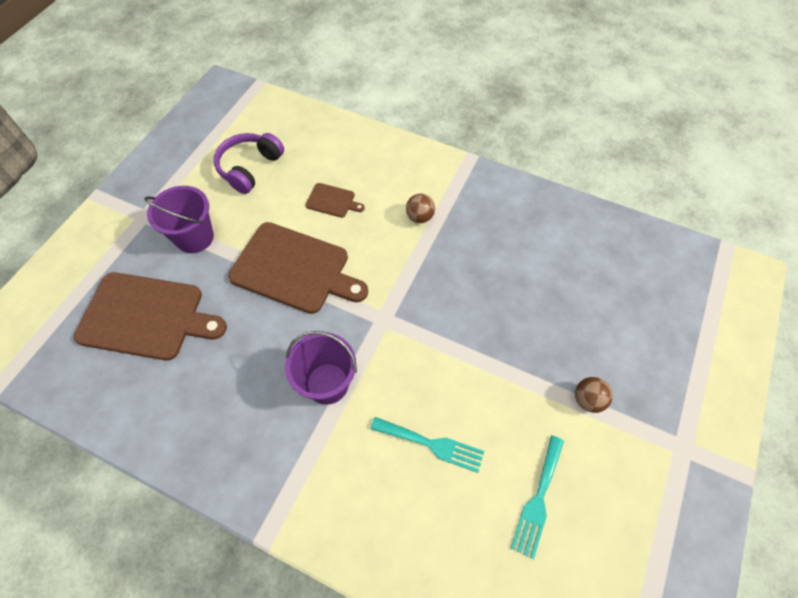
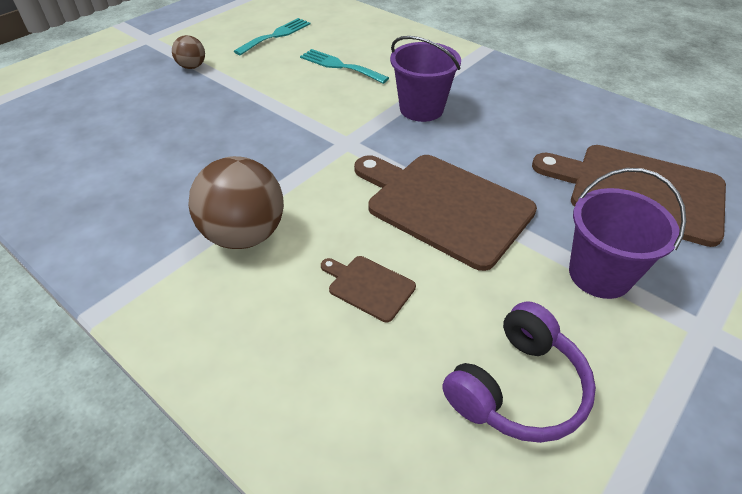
camera: 165 degrees left, 15 degrees down
brown ball [406,194,435,223] -> brown ball [188,156,284,249], size x1.95

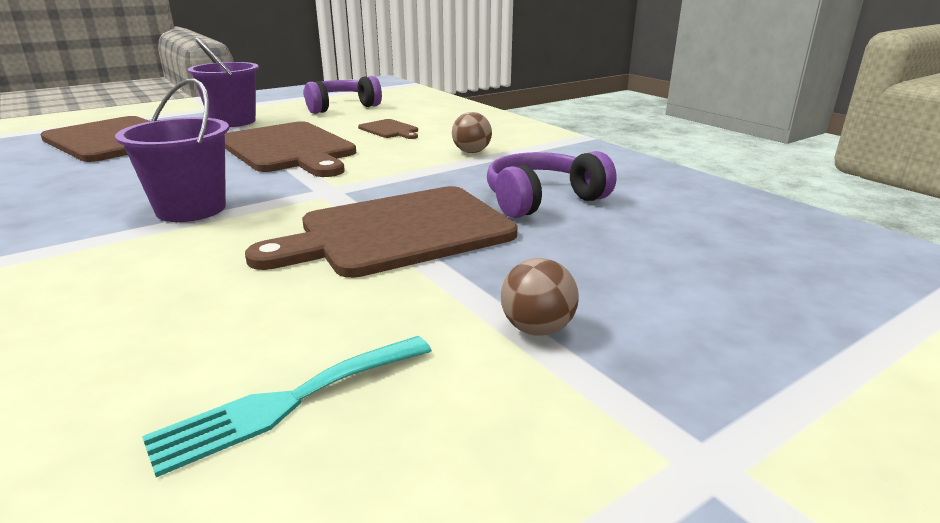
camera: 165 degrees left, 20 degrees down
brown ball [188,156,284,249] -> brown ball [452,112,492,153], size x0.51
turquoise fork [300,49,389,84] -> none
none -> brown cutting board [245,186,518,278]
none -> purple headphones [487,151,617,218]

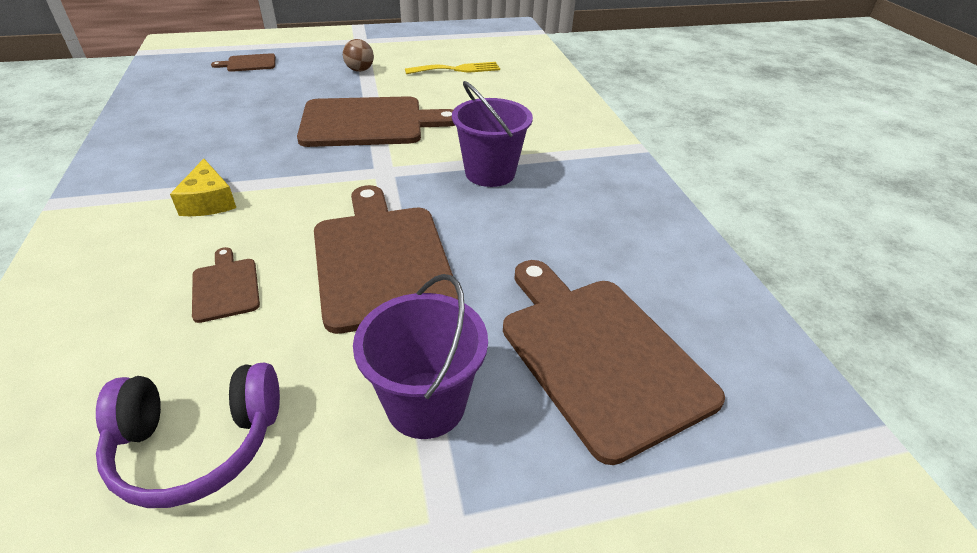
camera: 160 degrees left, 15 degrees up
turquoise fork [142,336,432,477] -> yellow fork [405,62,500,74]
brown ball [452,112,492,153] -> yellow cheese [170,159,236,216]
purple headphones [487,151,617,218] -> none
none -> brown cutting board [211,53,275,72]

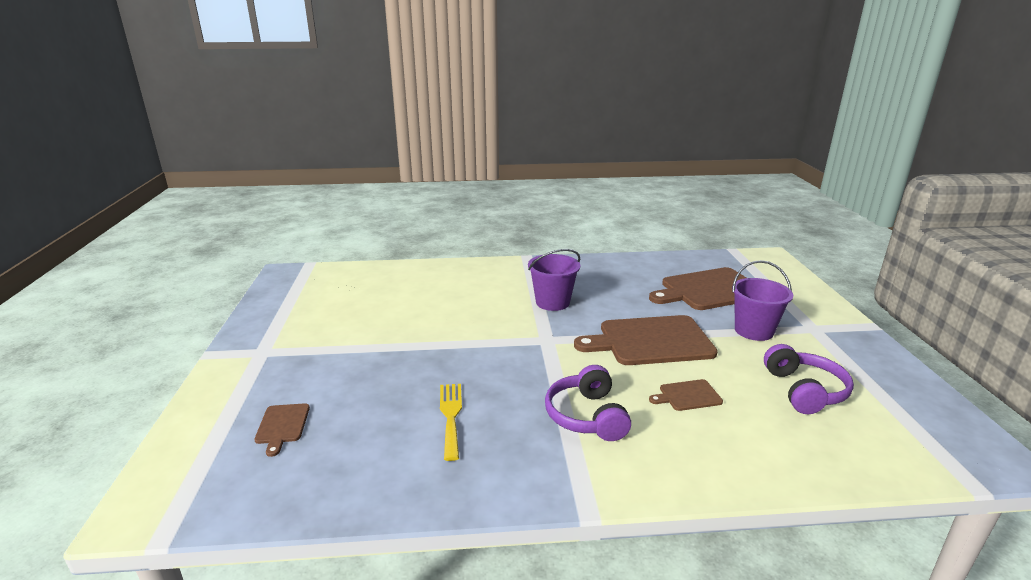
camera: 80 degrees left, 15 degrees down
yellow cheese [170,159,236,216] -> purple headphones [545,365,631,441]
brown cutting board [297,96,455,147] -> none
brown ball [343,39,374,72] -> none
yellow fork [405,62,500,74] -> yellow fork moved to [440,384,462,461]

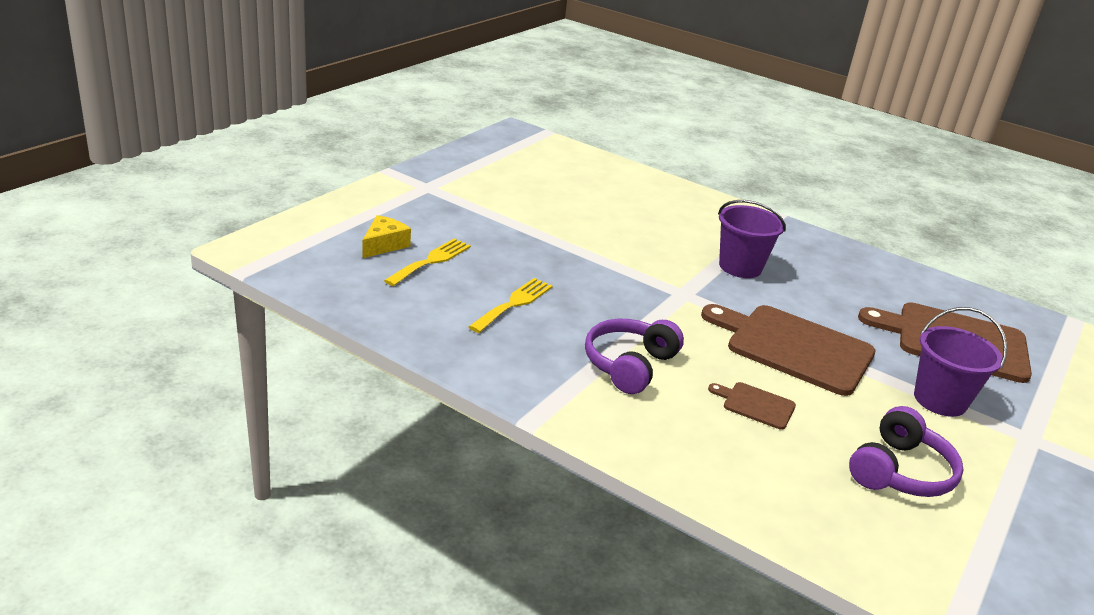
camera: 35 degrees right, 5 degrees up
brown cutting board [254,403,310,457] -> yellow cheese [362,215,411,258]
none -> yellow fork [384,239,471,286]

